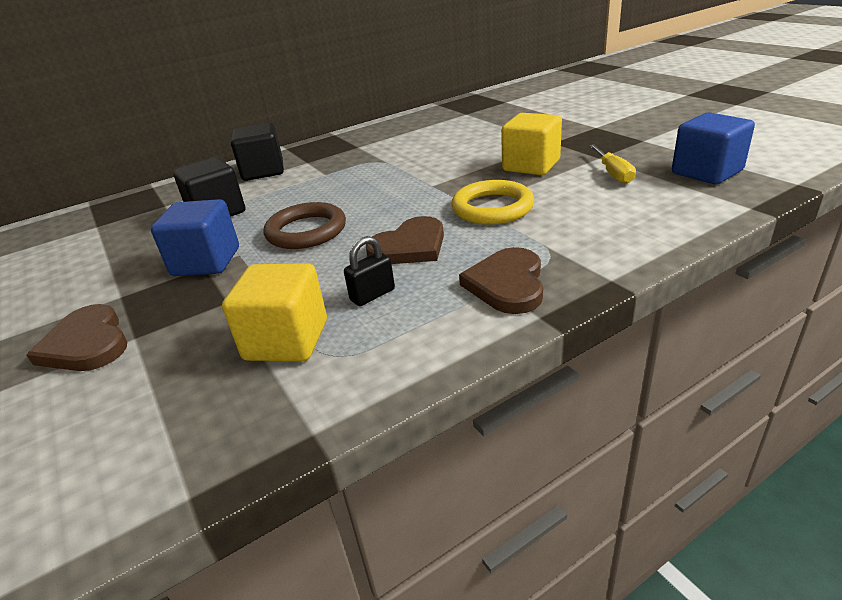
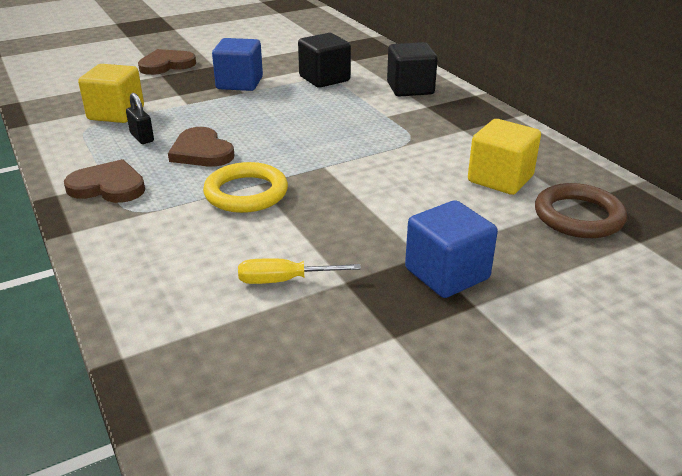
camera: 90 degrees right, 0 degrees up
brown ring [264,202,346,249] -> brown ring moved to [535,183,627,238]
yellow cube [501,113,562,175] -> yellow cube moved to [468,119,541,195]
blue cube [672,112,755,184] -> blue cube moved to [405,200,498,298]

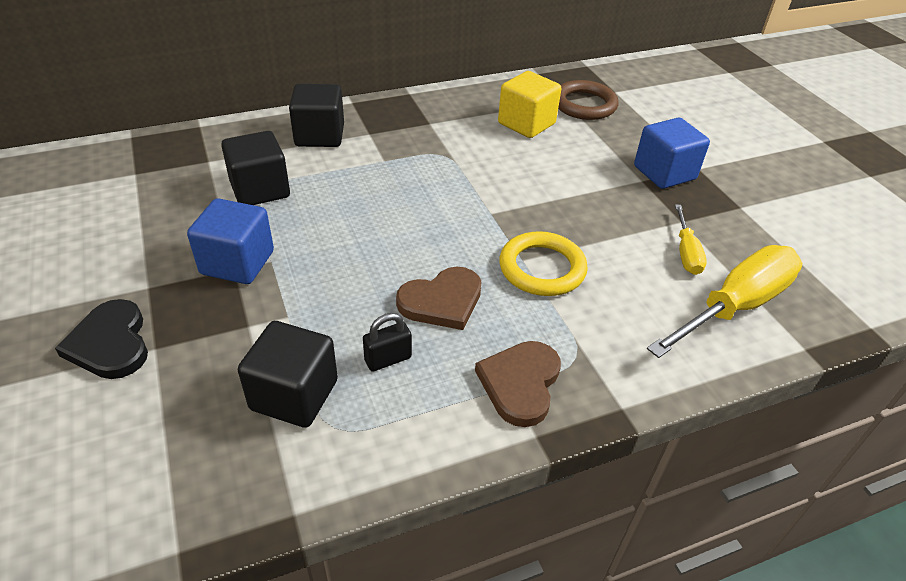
camera: 85 degrees left, 10 degrees up
yellow cube [78,64,144,123] -> black cube [238,321,338,428]
brown heart [138,49,196,75] -> black heart [55,299,148,379]
none -> yellow screwdriver [647,245,802,358]

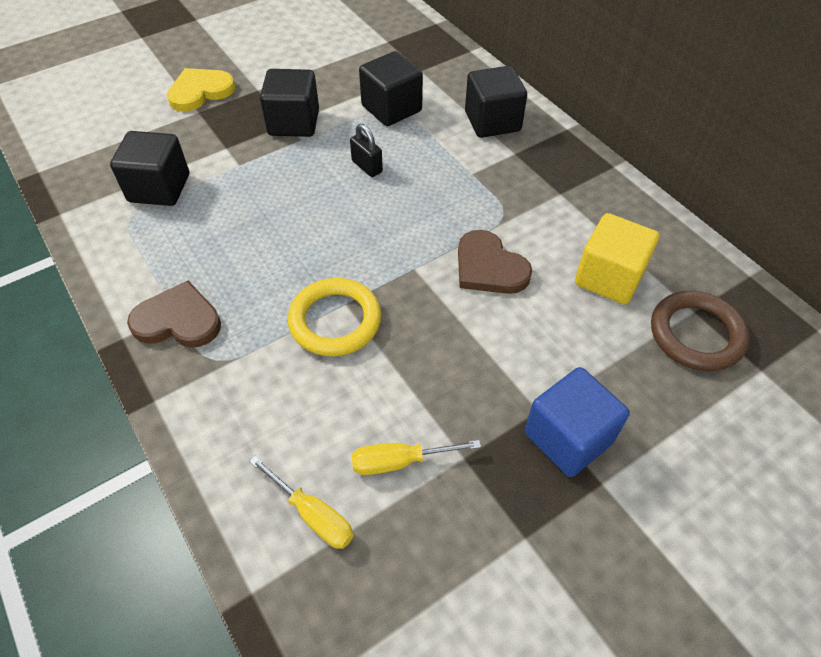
camera: 80 degrees right, 10 degrees up
black heart [55,299,148,379] -> yellow heart [167,68,235,111]
blue cube [187,198,274,284] -> black cube [260,69,319,137]
black padlock [363,313,412,372] -> black padlock moved to [350,124,383,177]
brown heart [396,266,482,330] -> brown heart moved to [458,230,532,294]
yellow screwdriver [647,245,802,358] -> yellow screwdriver [249,456,354,549], size x0.51

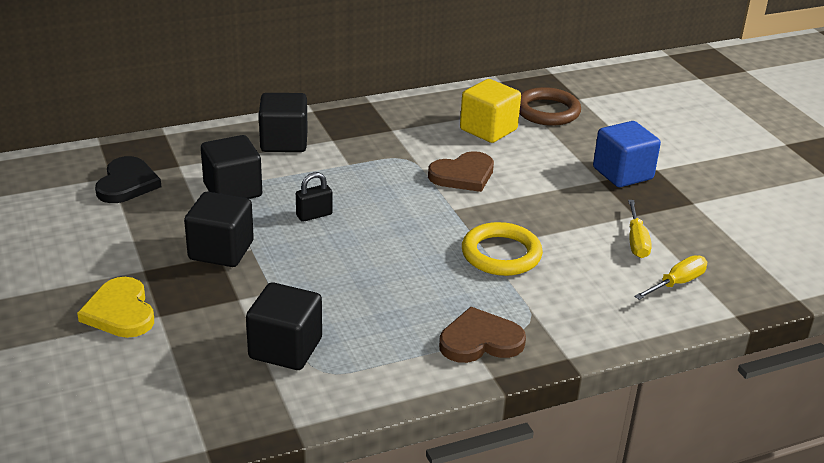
camera: 80 degrees left, 20 degrees down
brown heart [127,281,221,348] -> brown heart turned 60 degrees clockwise [439,307,526,363]
none -> black heart [95,156,161,203]

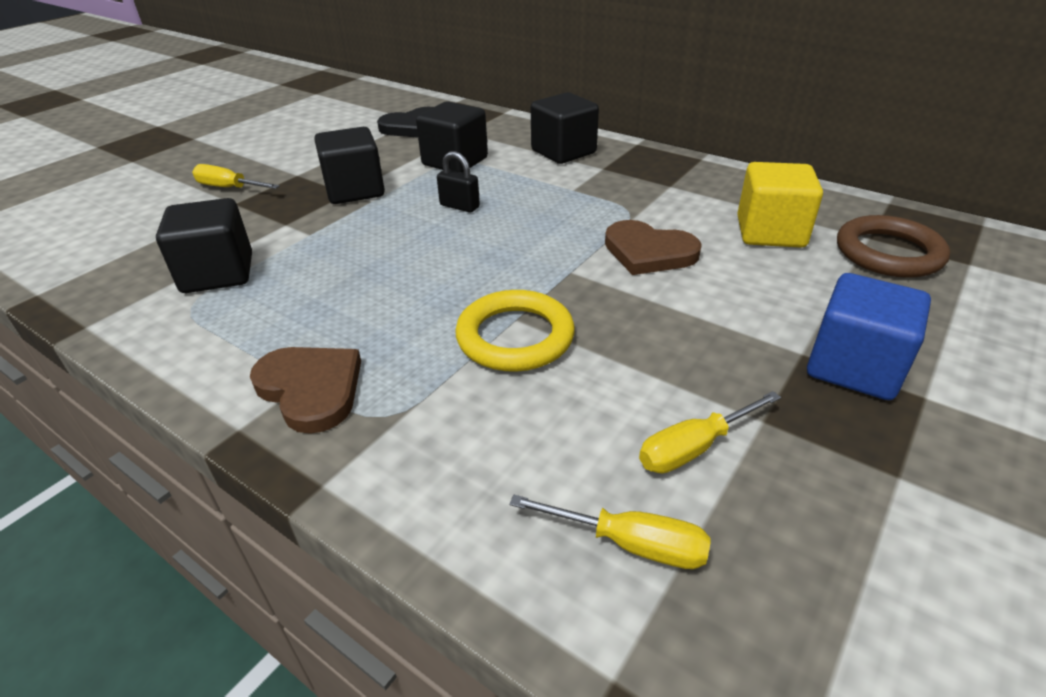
camera: 60 degrees right, 5 degrees up
yellow heart [77,277,154,338] -> yellow screwdriver [192,164,280,189]

